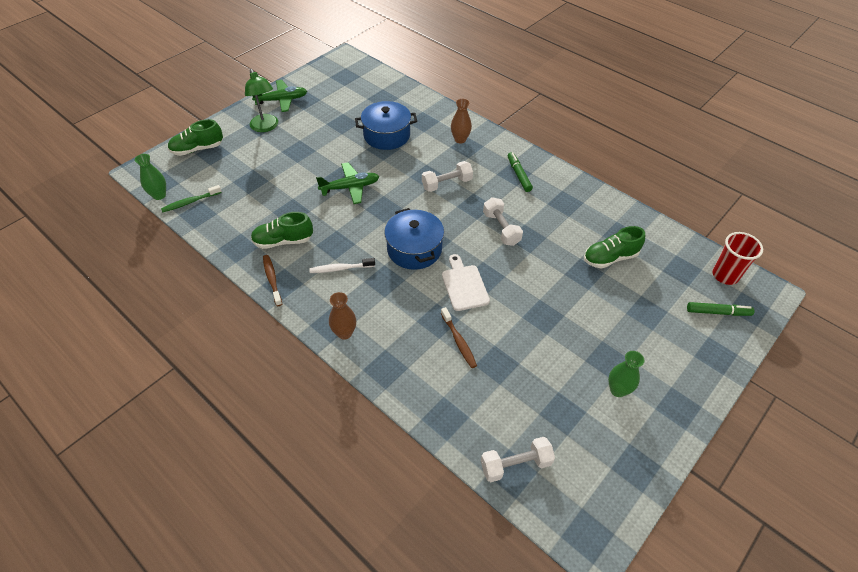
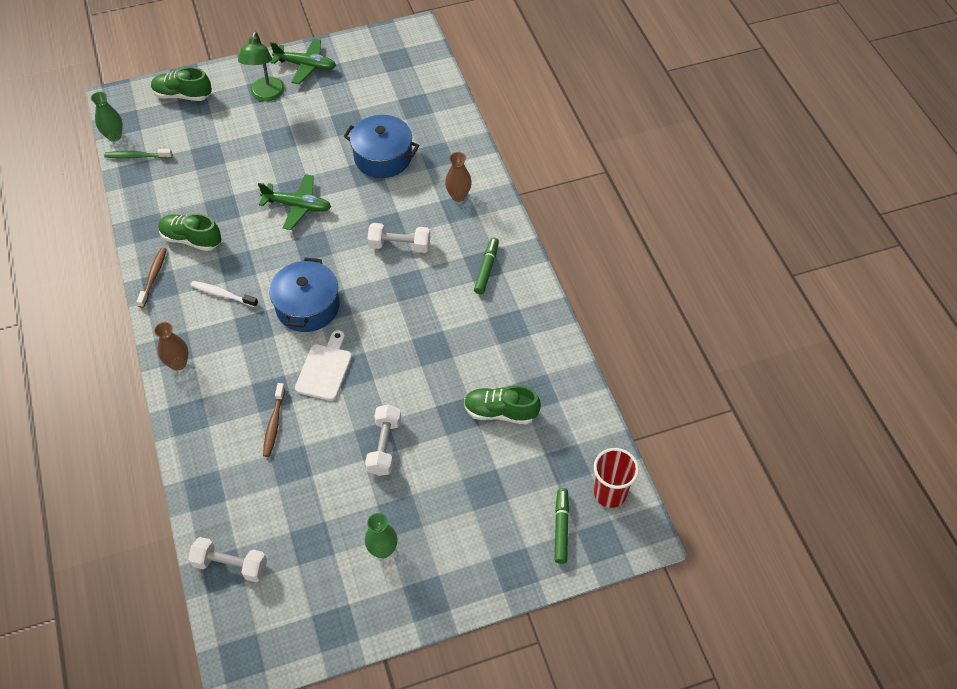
camera: 30 degrees right, 5 degrees up
white dumbbell [483,197,523,246] -> white dumbbell moved to [365,405,401,476]
green marker [687,302,754,316] -> green marker turned 120 degrees counterclockwise [554,488,569,564]

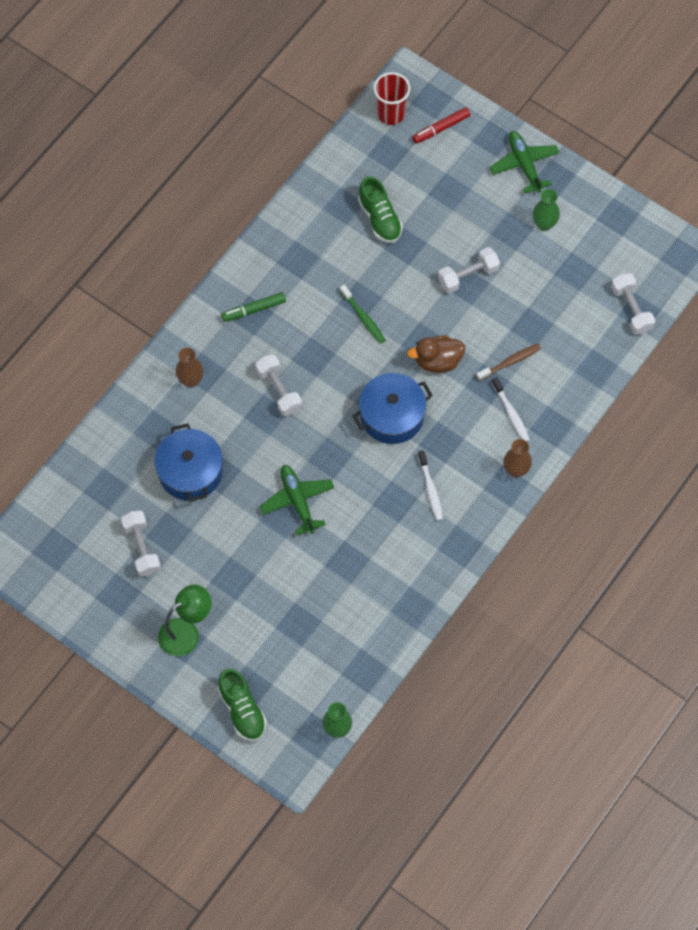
camera: 125 degrees left, 10 degrees up
green toothbrush [104,149,172,159] -> green toothbrush moved to [340,285,385,343]
brown toothbrush [136,248,167,308] -> none
green shoe [158,213,221,251] -> none
green plane [270,38,336,84] -> green plane moved to [489,131,559,194]
white cutting board [295,330,352,401] -> brown duck [407,335,465,373]
green marker [554,488,569,564] -> red marker [412,107,470,143]
none -> white dumbbell [121,511,161,576]
none -> white toothbrush [492,377,530,442]

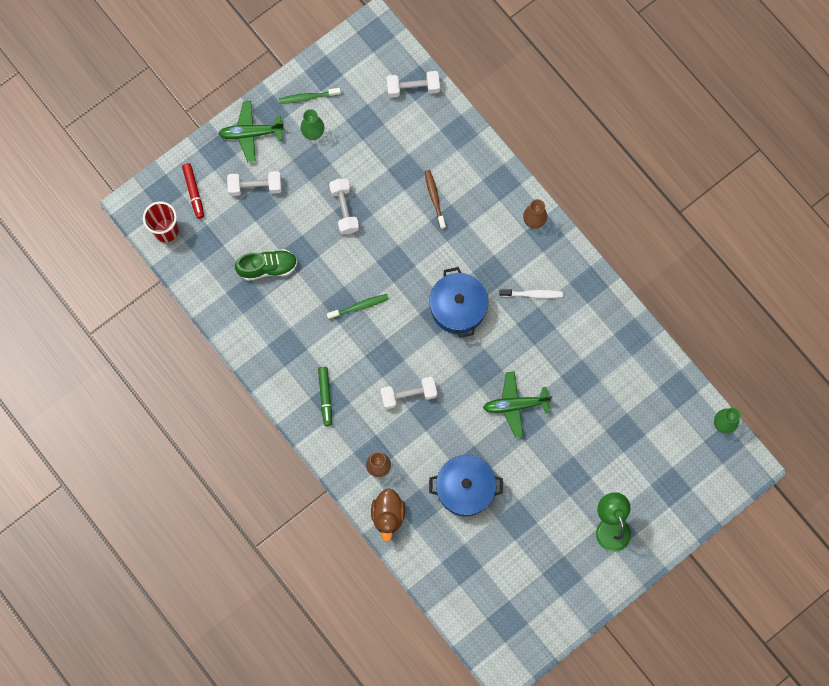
camera: 75 degrees left, 10 degrees up
white dumbbell [121,511,161,576] -> white dumbbell moved to [227,171,282,196]
green shoe [218,668,267,741] -> none
brown duck [407,335,465,373] -> brown duck moved to [371,488,405,542]
white toothbrush [492,377,530,442] -> none
none -> green toothbrush [279,88,341,104]

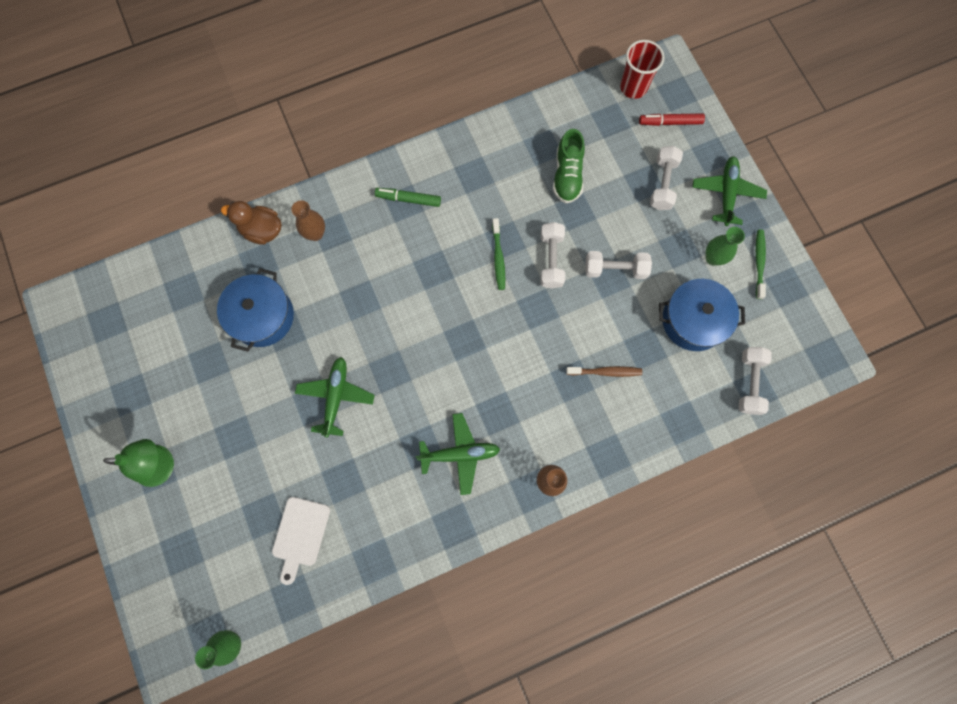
camera: 105 degrees right, 0 degrees up
white dumbbell [380,377,437,409] -> white dumbbell moved to [541,222,565,289]
blue pot [429,267,488,338] -> blue pot moved to [659,279,745,351]
white toothbrush [499,289,563,298] -> green plane [416,413,500,495]
none -> white cutting board [272,497,330,585]

